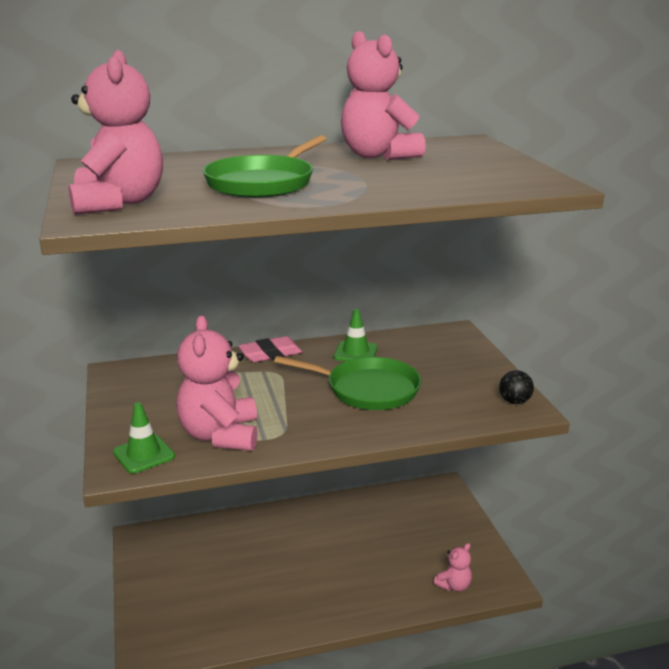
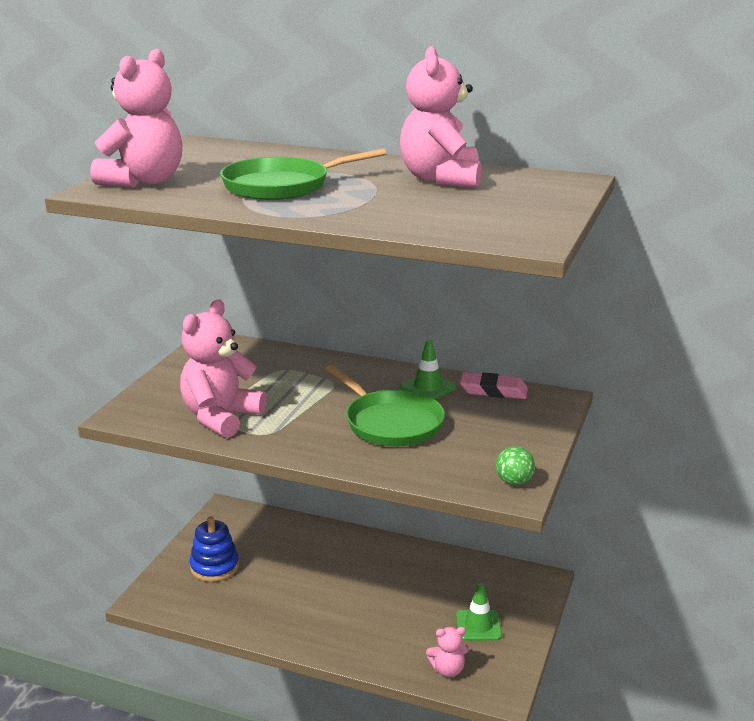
camera: 35 degrees right, 0 degrees up
green traffic cone [113,402,175,474] -> green traffic cone moved to [456,583,502,641]
pink eraser [238,336,302,362] -> pink eraser moved to [460,372,528,399]
black ball [499,370,534,404] -> green ball [496,446,535,485]
none -> blue stacking toy [190,516,239,582]

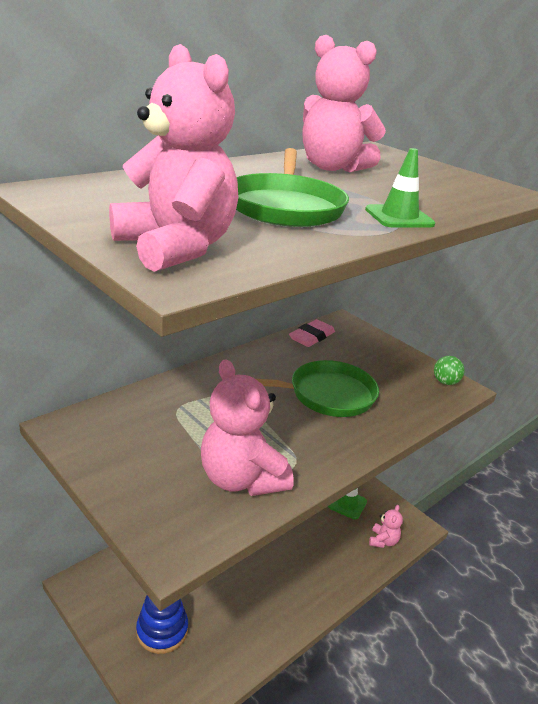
camera: 65 degrees left, 5 degrees up
green traffic cone [400,340,456,399] -> green traffic cone moved to [365,148,435,227]

